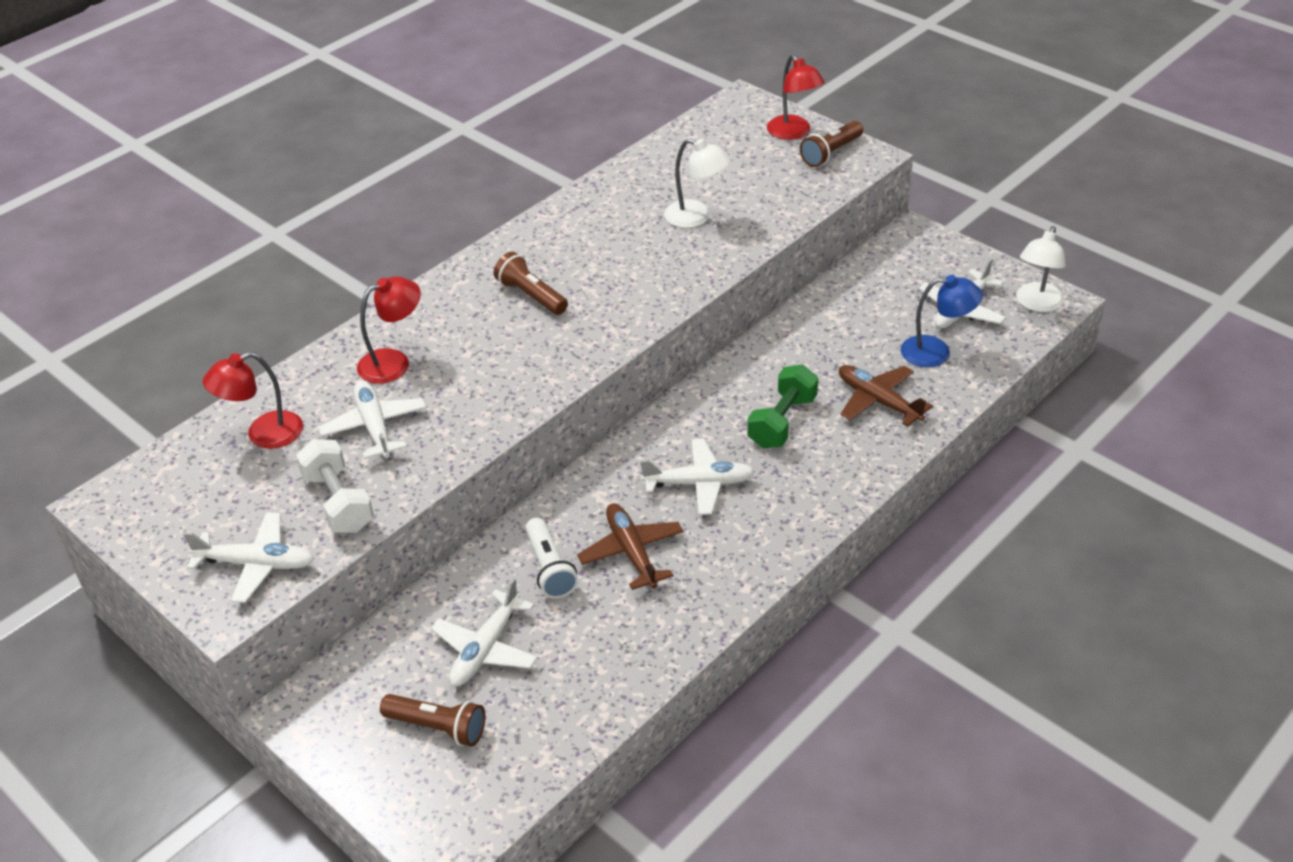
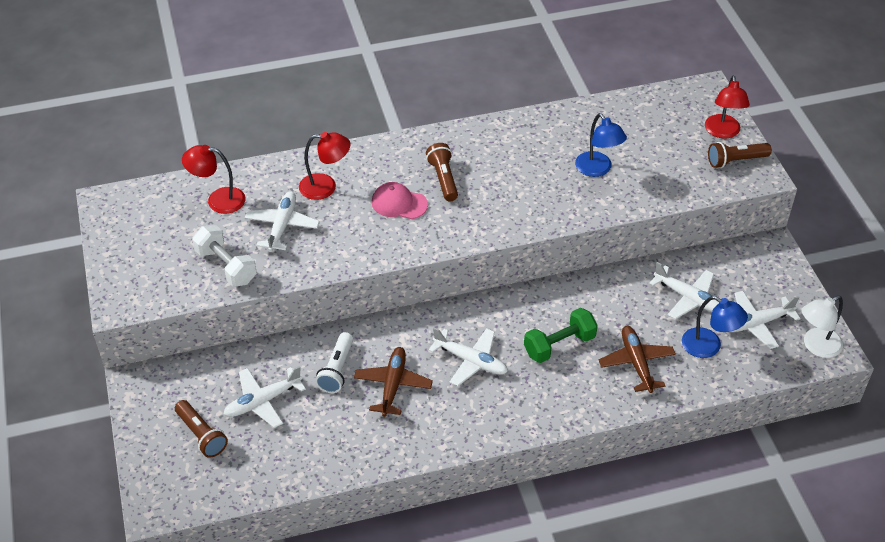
camera: 30 degrees right, 5 degrees up
white plane [183,512,314,603] -> white plane moved to [649,262,719,319]
white dumbbell [296,439,374,533] -> white dumbbell turned 45 degrees counterclockwise [192,225,257,287]
white lamp [664,138,731,228] -> blue lamp [575,113,627,177]
none -> pink cap [372,182,428,219]

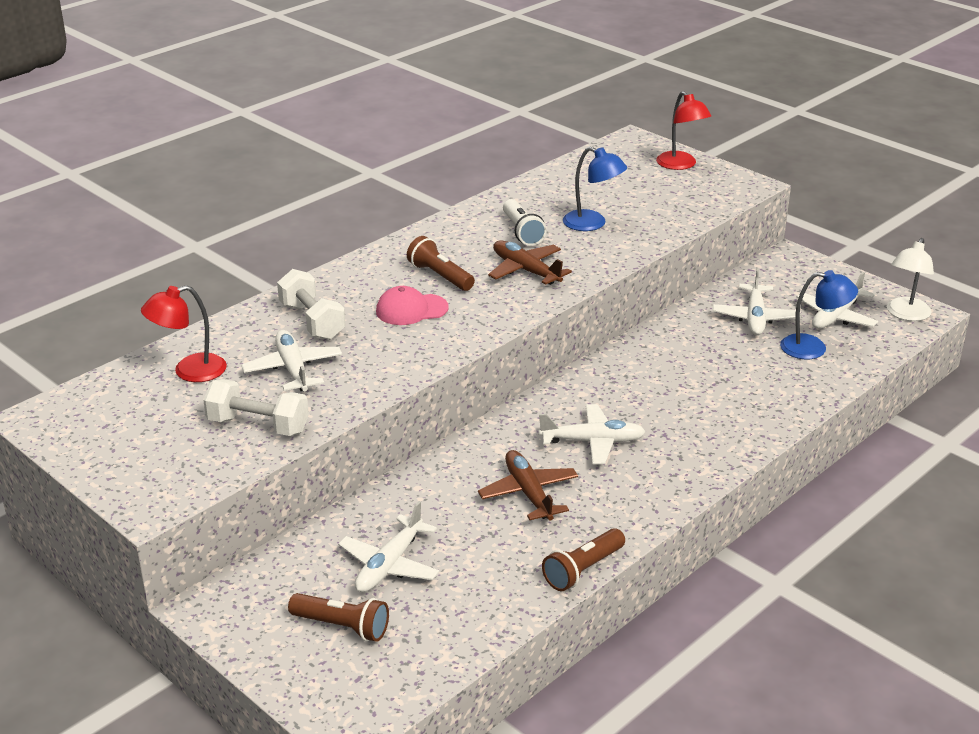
camera: 30 degrees left, 15 degrees down
red lamp [299,132,351,200] -> white dumbbell [277,269,346,340]
white flashlight [315,332,353,393] -> white flashlight moved to [503,199,547,246]
green dumbbell [524,308,598,363] -> none
brown plane [599,326,676,393] -> brown plane moved to [488,240,572,285]
white plane [649,262,719,319] -> white plane turned 90 degrees clockwise [713,268,801,335]
brown flashlight [708,142,772,168] -> brown flashlight moved to [542,528,625,591]

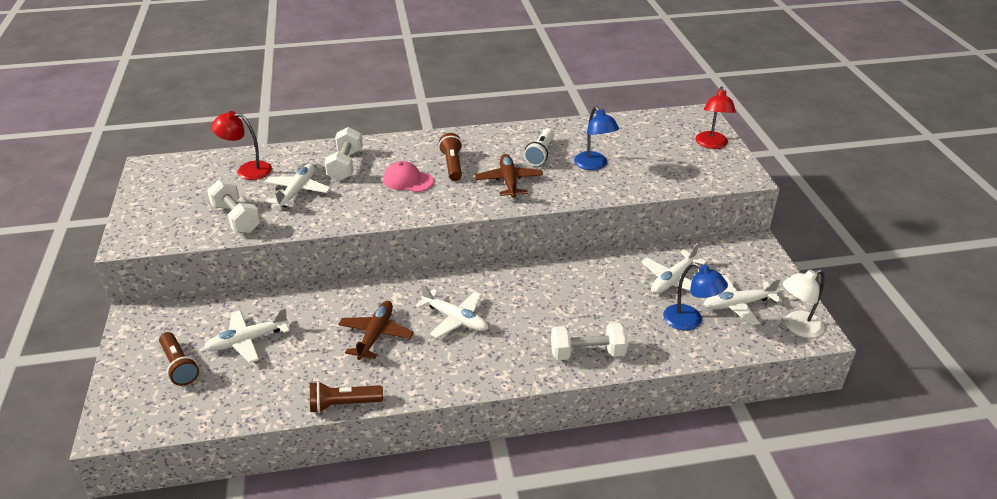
camera: 35 degrees right, 5 degrees up
none -> white dumbbell [551,323,628,360]

